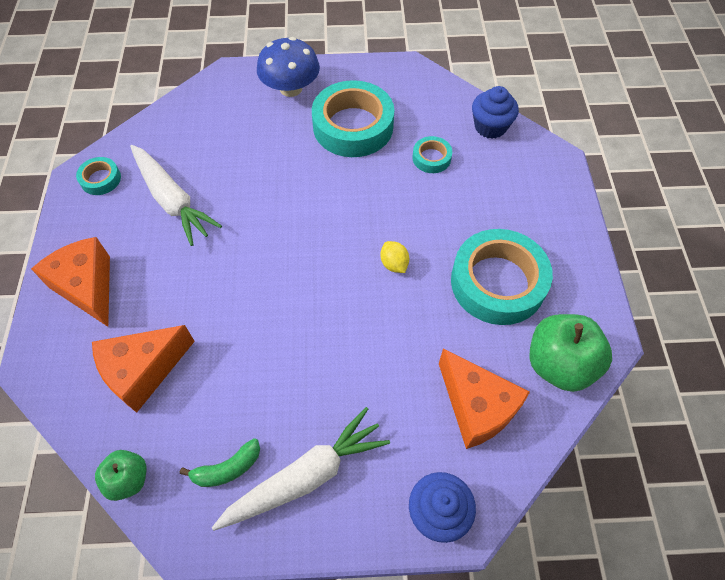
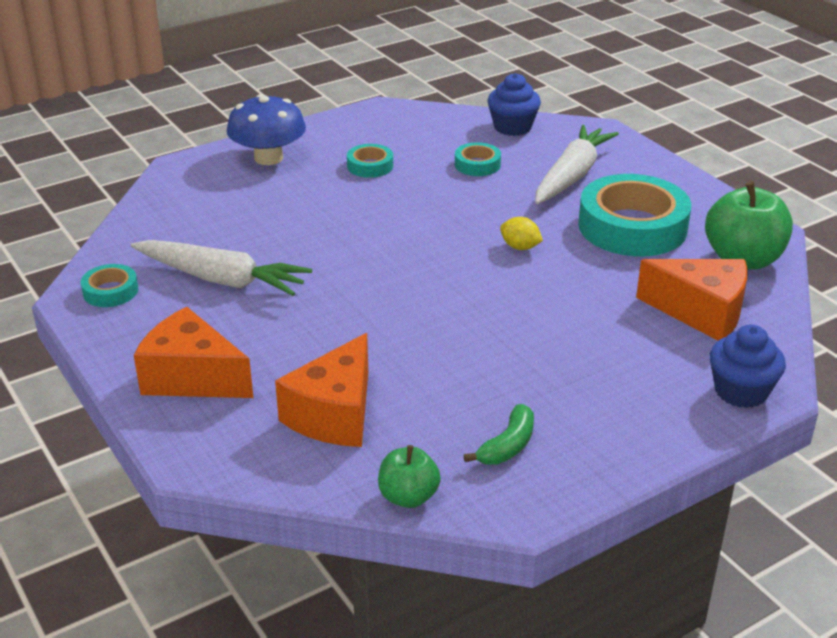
camera: 30 degrees left, 25 degrees down
white carrot [212,407,390,531] -> white carrot moved to [535,125,619,204]
turquoise tape [312,80,394,157] -> turquoise tape [347,144,393,178], size x0.46

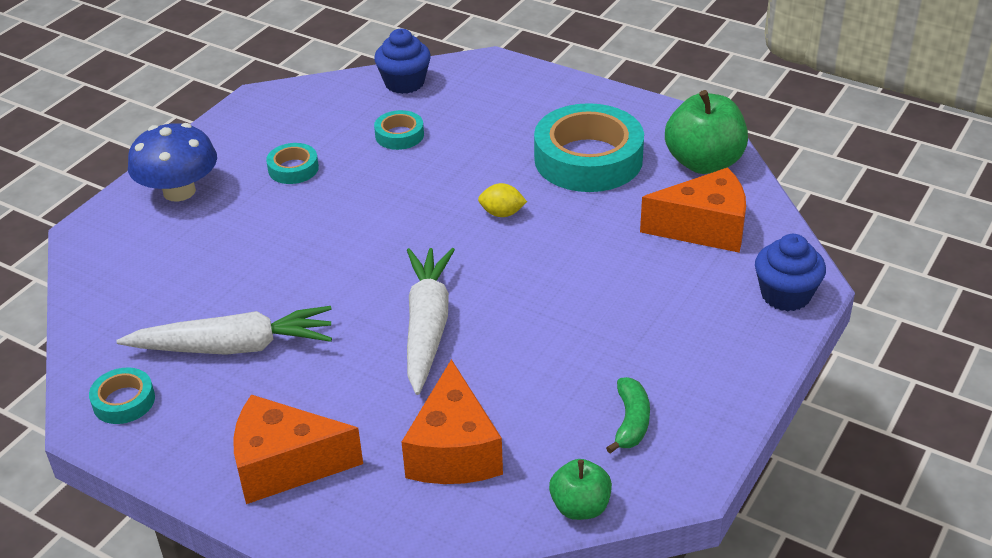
camera: 25 degrees left, 5 degrees up
white carrot [535,125,619,204] -> white carrot moved to [407,248,455,395]

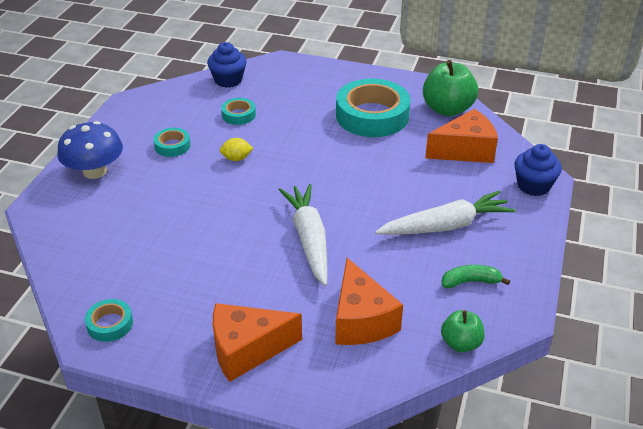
camera: 15 degrees left, 0 degrees up
white carrot [116,306,332,355] -> white carrot moved to [375,190,516,235]
yellow lemon [478,183,527,217] -> yellow lemon moved to [219,138,253,161]
green banana [606,377,650,454] -> green banana turned 90 degrees counterclockwise [441,265,510,288]

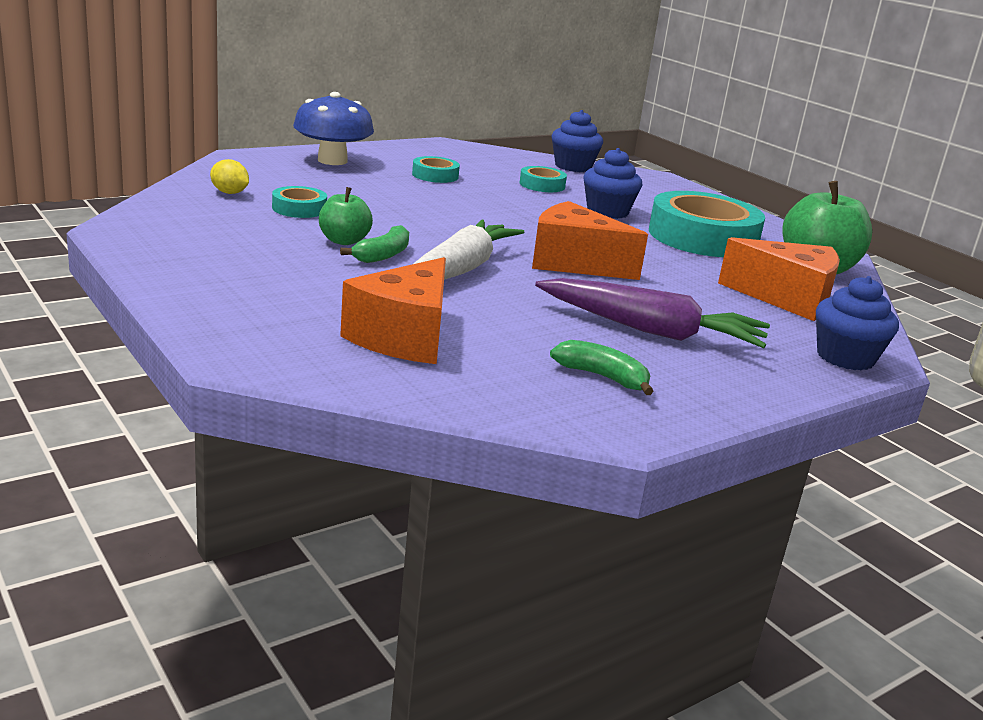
camera: 35 degrees right, 15 degrees down
turquoise tape [85,299,133,342] -> turquoise tape moved to [272,186,327,218]
orange cheese [213,303,302,382] -> orange cheese moved to [532,201,648,280]
yellow lemon [219,138,253,161] -> yellow lemon moved to [210,159,249,194]
white carrot [375,190,516,235] -> purple carrot [535,278,770,348]
green apple [441,310,485,352] -> green apple moved to [319,187,373,245]
none -> green banana [340,225,409,263]
none -> blue cupcake [583,148,643,219]

